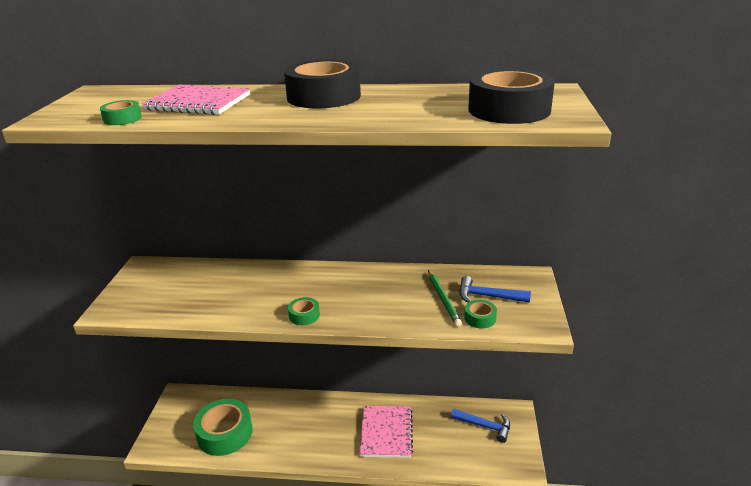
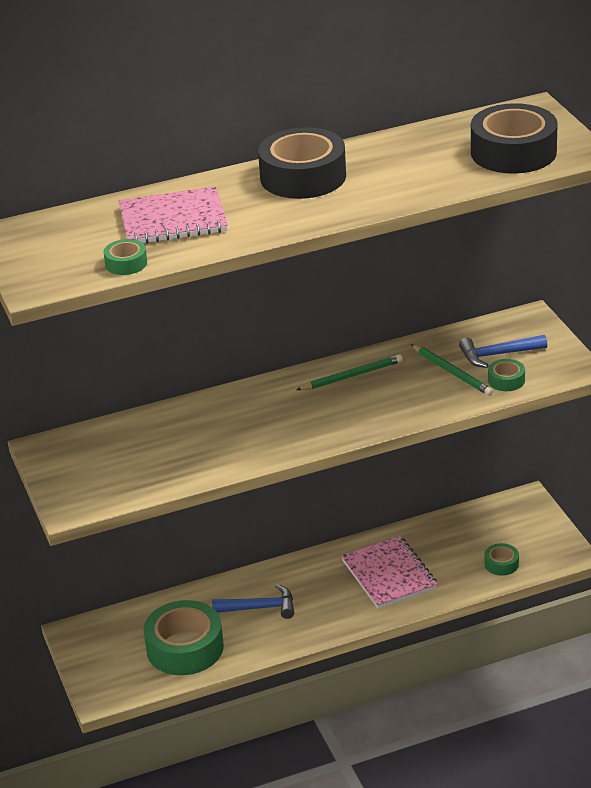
camera: 25 degrees left, 5 degrees up
green tape [288,297,320,325] -> green tape moved to [484,543,519,576]
blue hammer [451,409,510,443] -> blue hammer moved to [212,584,294,619]
none -> green pencil [296,354,403,390]

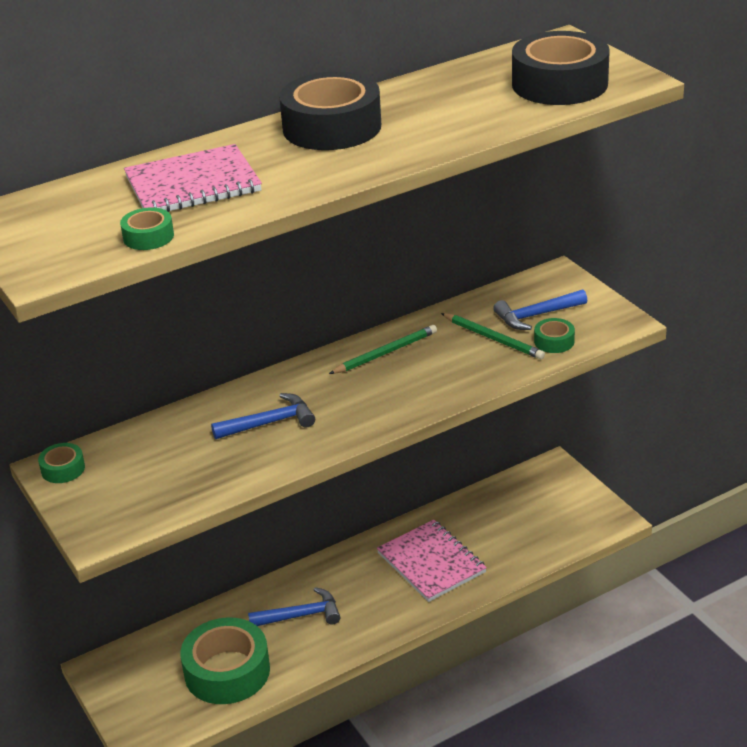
camera: 10 degrees left, 0 degrees up
green tape [484,543,519,576] -> green tape moved to [38,443,85,483]
none -> blue hammer [211,393,315,439]

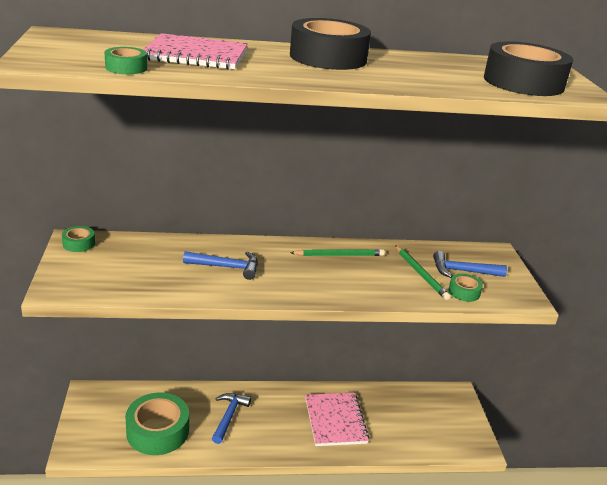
camera: 20 degrees right, 5 degrees down
blue hammer [248,587,341,626] -> blue hammer turned 90 degrees counterclockwise [212,393,251,444]

